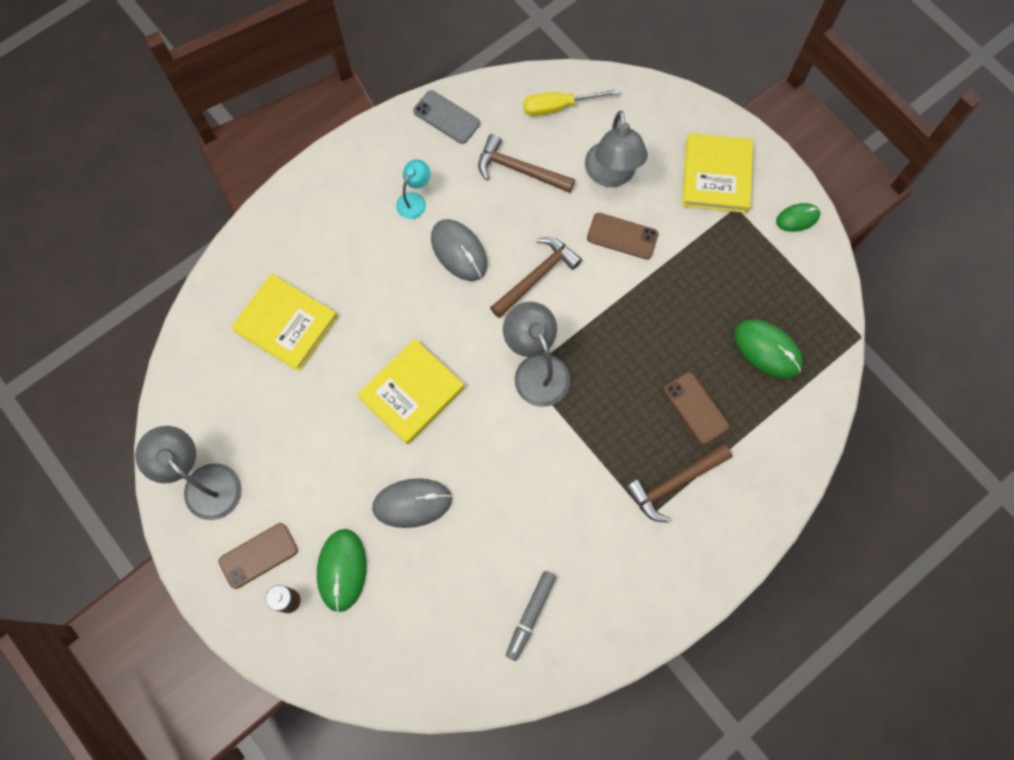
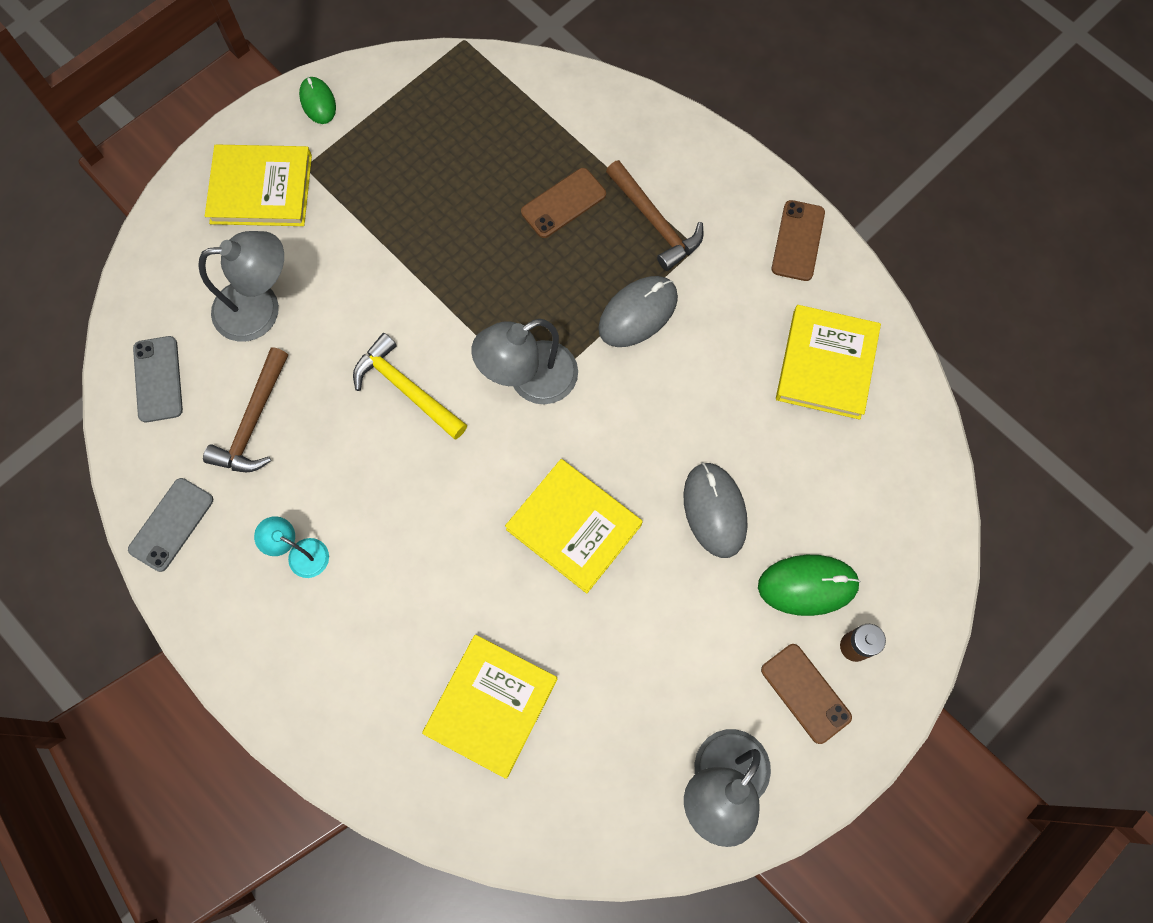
camera: 95 degrees left, 0 degrees up
grey mouse [431,219,488,281] -> grey mouse moved to [598,276,678,347]
brown hammer [490,237,582,318] -> yellow hammer [353,333,467,439]
grey marker [506,571,556,661] -> yellow book [776,305,881,420]
yellow screwdriver [523,88,620,116] -> grey phone [133,336,183,422]
brown phone [587,213,659,259] -> brown phone moved to [772,200,825,281]
green mouse [734,319,803,378] -> none

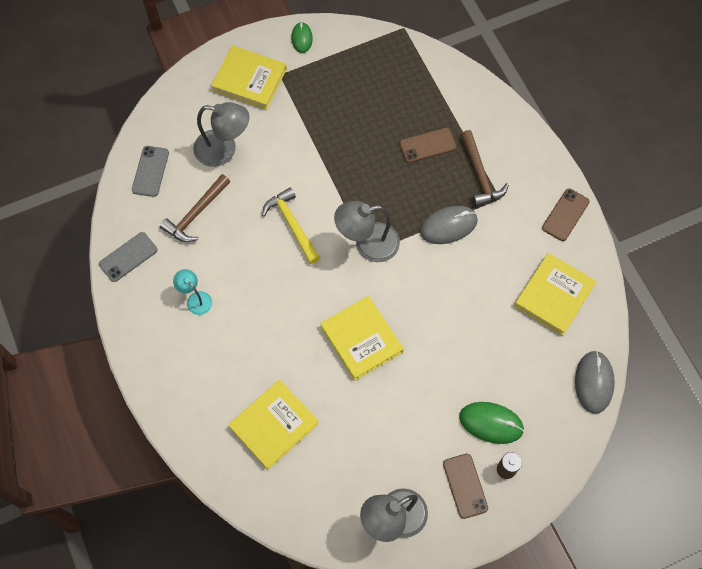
camera: 20 degrees right, 5 degrees down
grey mouse [683,462,747,558] -> grey mouse moved to [575,350,615,414]

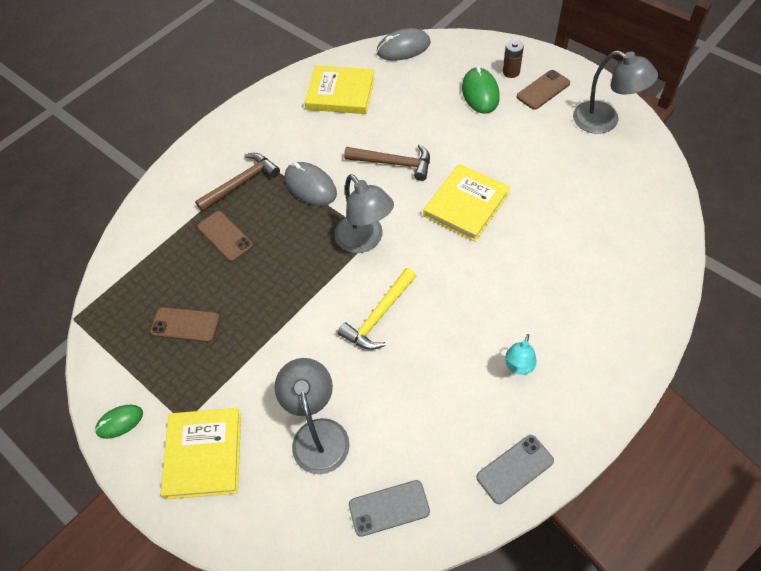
camera: 110 degrees left, 10 degrees down
grey phone [99,232,157,282] -> grey phone turned 60 degrees counterclockwise [476,435,554,504]
brown hammer [160,174,230,242] -> brown hammer moved to [344,144,430,181]
yellow book [228,380,319,470] -> none
brown phone [542,188,590,241] -> brown phone moved to [150,307,220,342]

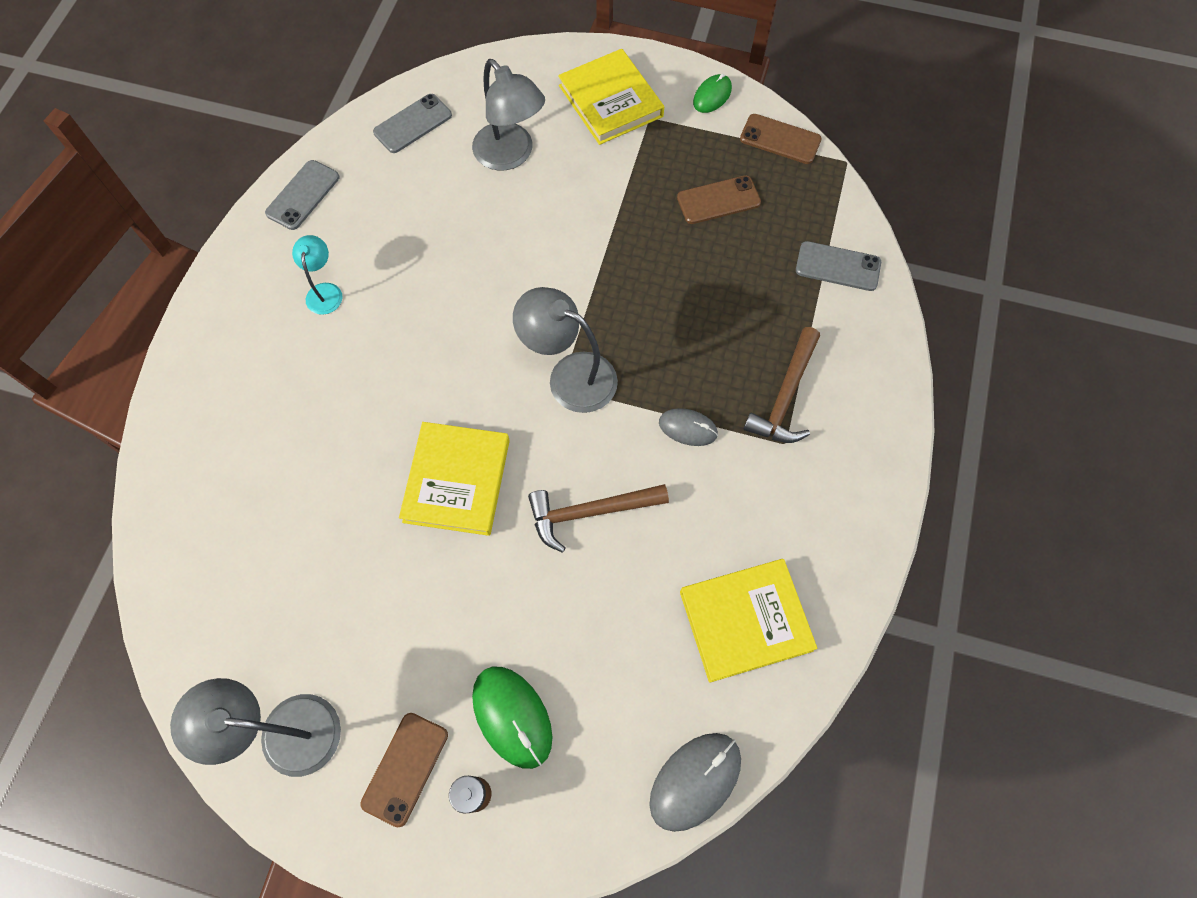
camera: 150 degrees right, 10 degrees up
brown phone [197,211,253,262] -> brown phone moved to [740,114,822,164]
grey mouse [285,162,337,206] -> grey mouse [659,408,718,446], size x0.63
yellow hammer [338,268,416,350] -> none
none -> grey phone [796,241,881,291]

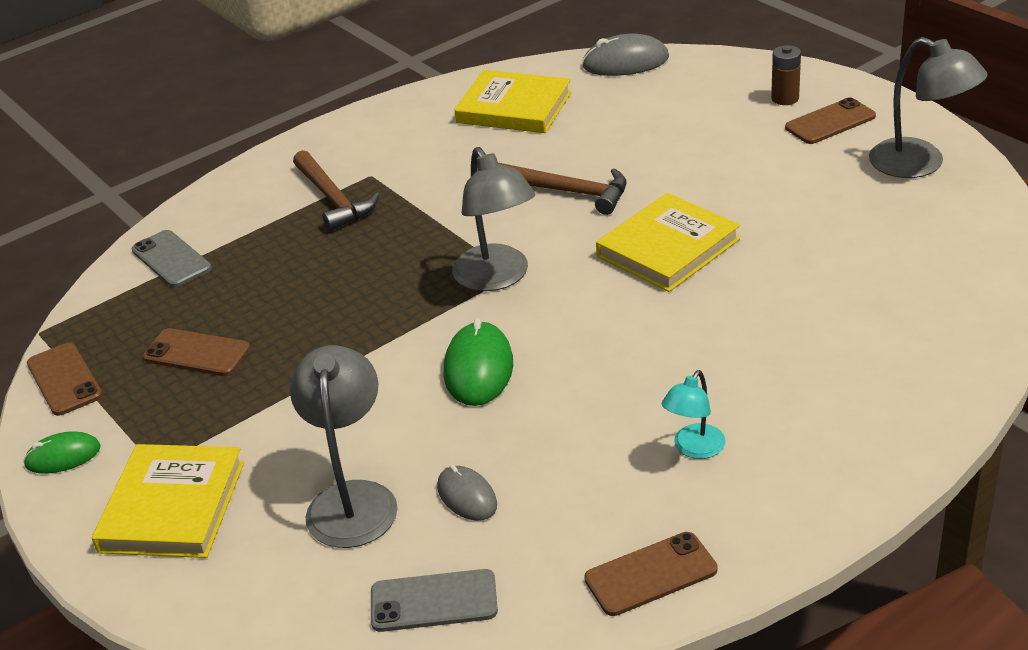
camera: 140 degrees left, 30 degrees down
grey phone [265,160,340,230] -> brown phone [584,532,718,616]
green mouse [472,667,552,769] -> green mouse moved to [444,318,513,406]
grey mouse [659,408,718,446] -> grey mouse moved to [437,465,497,521]
brown hammer [743,327,820,443] -> brown hammer turned 90 degrees clockwise [293,150,380,231]

